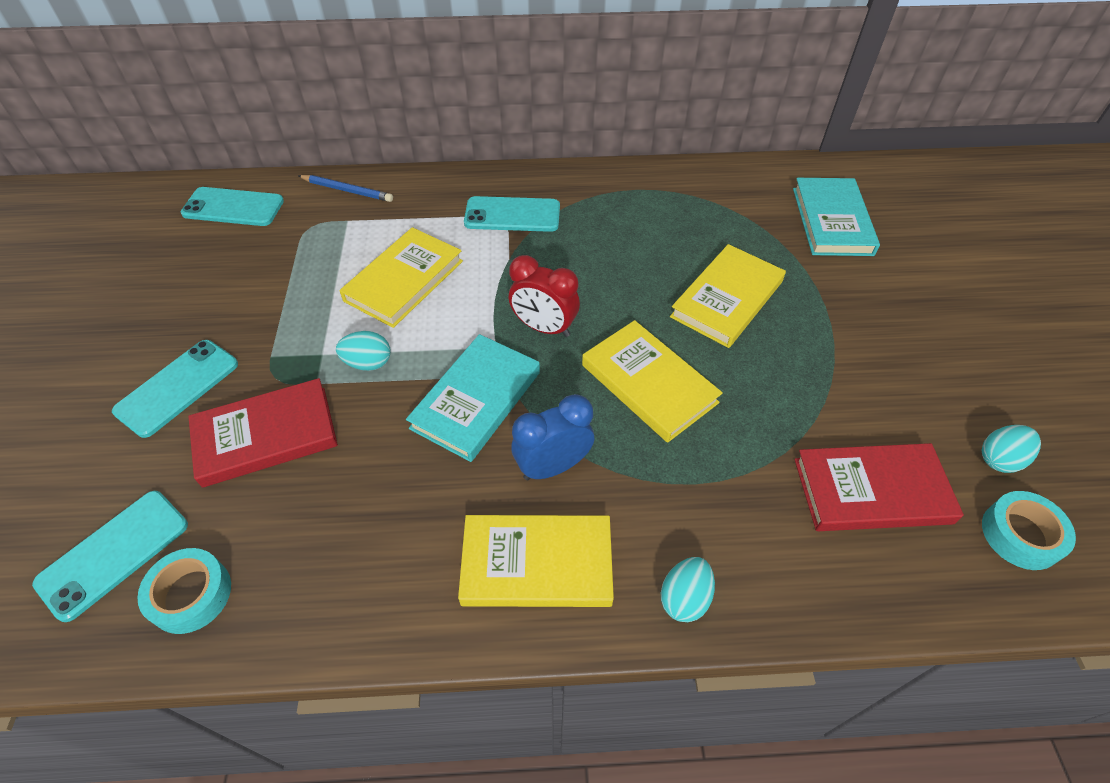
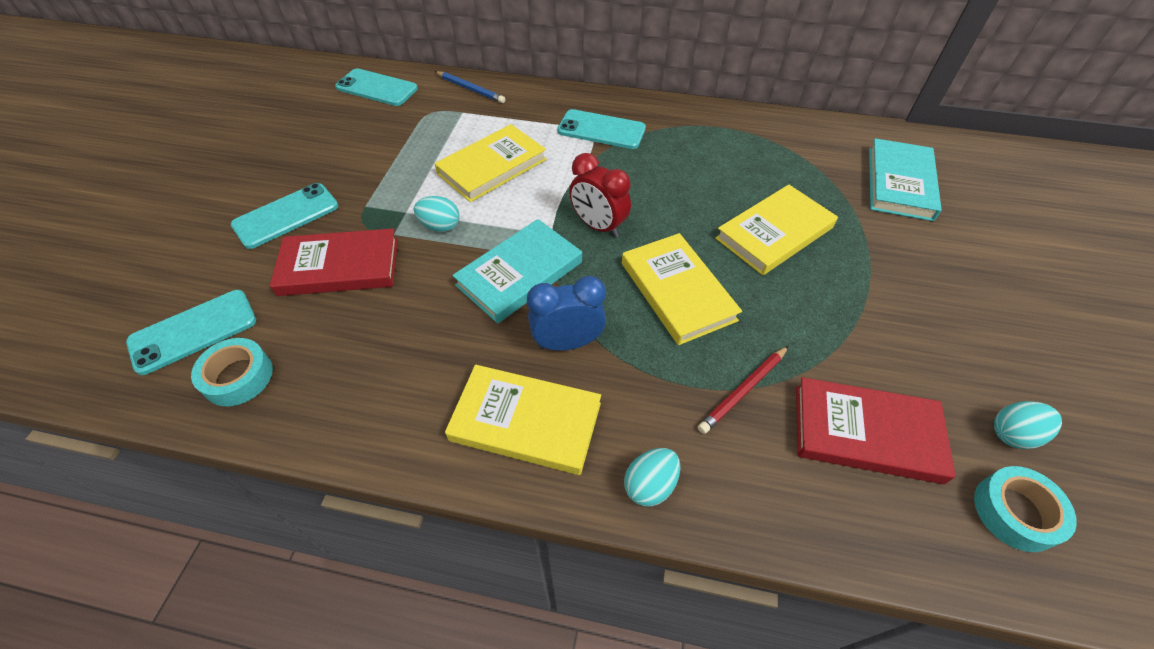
camera: 15 degrees right, 0 degrees up
none -> red pencil [698,346,788,434]

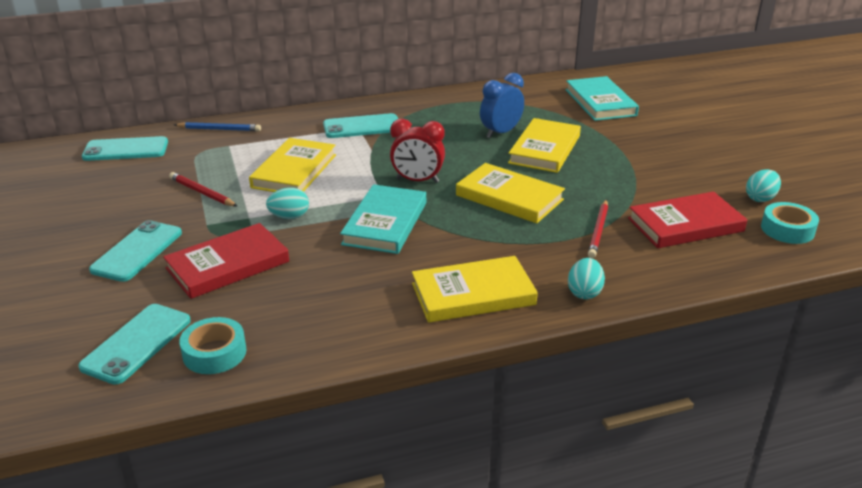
camera: 30 degrees left, 20 degrees down
blue clock [527,276,606,351] -> blue clock moved to [480,73,524,138]
none -> red pencil [169,172,238,207]

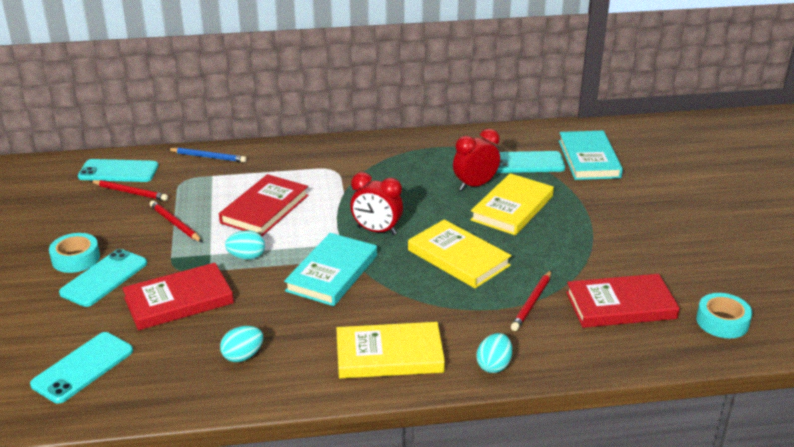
camera: 10 degrees right, 0 degrees up
turquoise tape [179,317,247,374] -> turquoise tape moved to [49,233,100,273]
yellow book [249,138,336,192] -> red book [219,174,308,236]
turquoise phone [323,113,398,138] -> turquoise phone moved to [496,151,565,173]
blue clock [480,73,524,138] -> red clock [453,129,500,191]
turquoise egg [746,169,781,202] -> turquoise egg moved to [220,326,263,362]
none -> red pencil [91,180,168,201]

